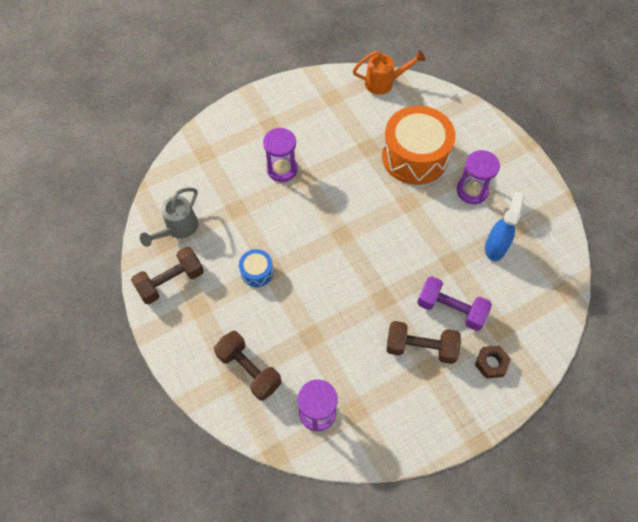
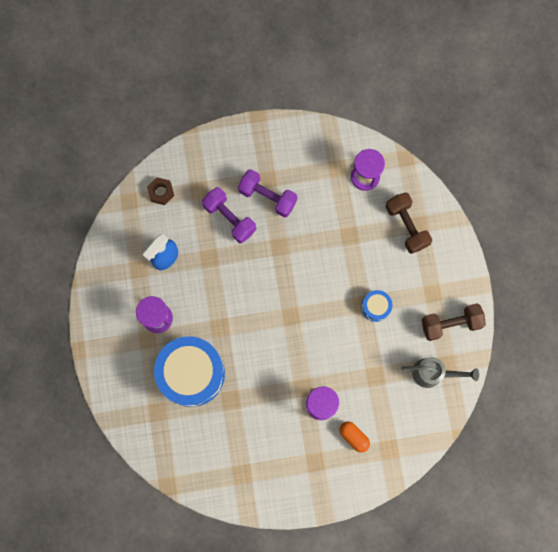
camera: 160 degrees left, 15 degrees up
grey watering can [140,188,198,247] -> grey watering can turned 45 degrees clockwise [401,357,479,388]
orange watering can [353,50,426,95] -> none
orange drum [382,106,455,185] -> blue drum [154,336,225,407]
brown dumbbell [386,321,461,364] -> purple dumbbell [238,169,297,218]
brown nut [475,345,511,379] -> brown nut moved to [147,177,174,205]
none -> orange capsule [339,422,370,452]

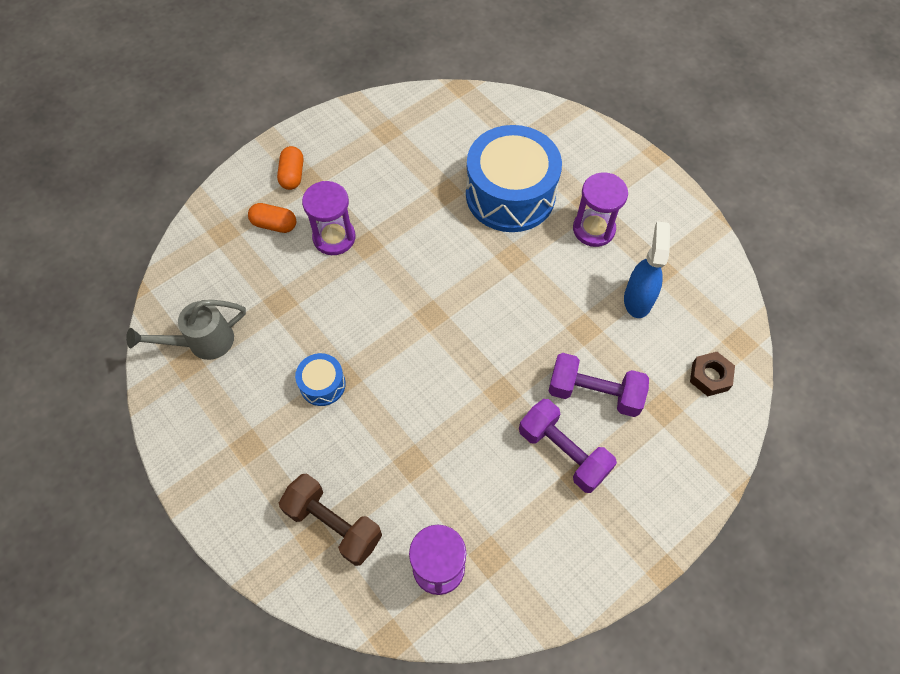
camera: 150 degrees right, 15 degrees down
purple dumbbell [238,169,297,218] -> purple dumbbell turned 45 degrees clockwise [519,399,617,493]
brown dumbbell [422,303,486,341] -> none
none -> orange capsule [277,146,303,190]

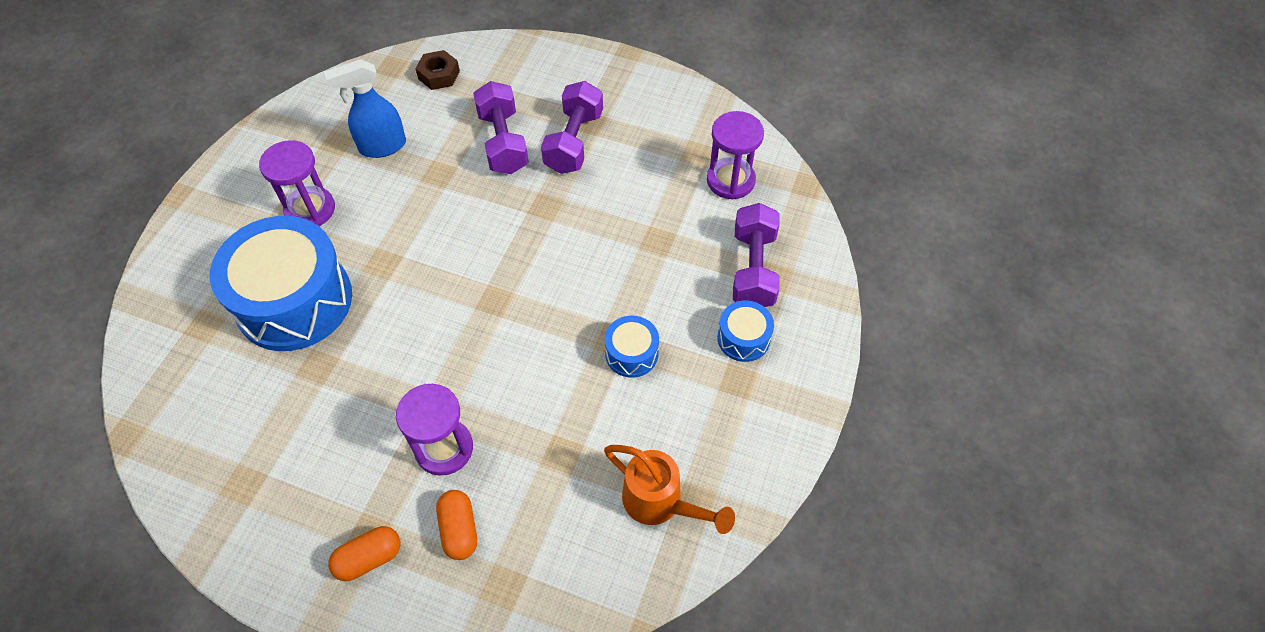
camera: 120 degrees left, 5 degrees down
grey watering can [126,300,246,360] -> orange watering can [604,445,735,534]
brown dumbbell [279,474,382,566] -> purple dumbbell [733,203,780,307]
none -> blue drum [717,301,774,362]

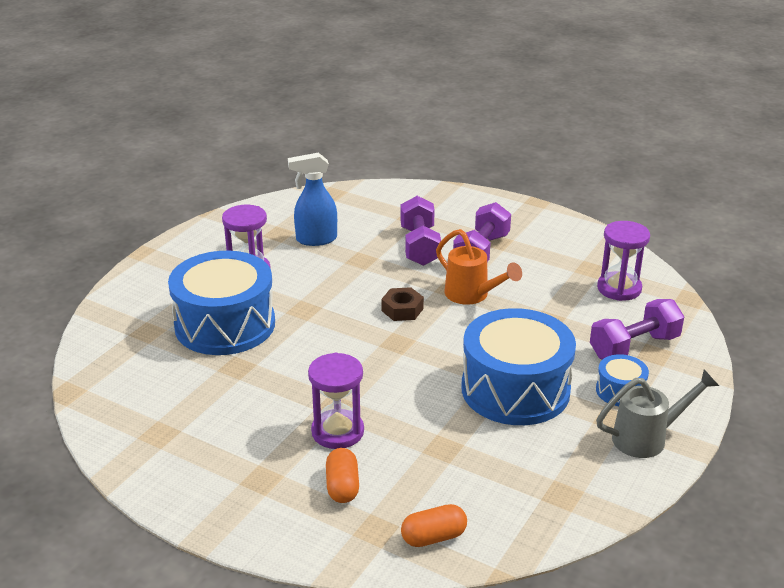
camera: 10 degrees right, 25 degrees down
orange capsule [328,526,401,581] -> orange capsule moved to [401,504,467,547]
brown nut [415,50,460,90] -> brown nut moved to [381,287,424,321]
orange watering can [604,445,735,534] -> orange watering can moved to [436,229,522,305]
blue drum [605,316,659,378] -> blue drum [461,308,576,425], size x2.23
purple dumbbell [733,203,780,307] -> purple dumbbell turned 45 degrees clockwise [590,299,684,360]
none -> grey watering can [596,369,719,458]

